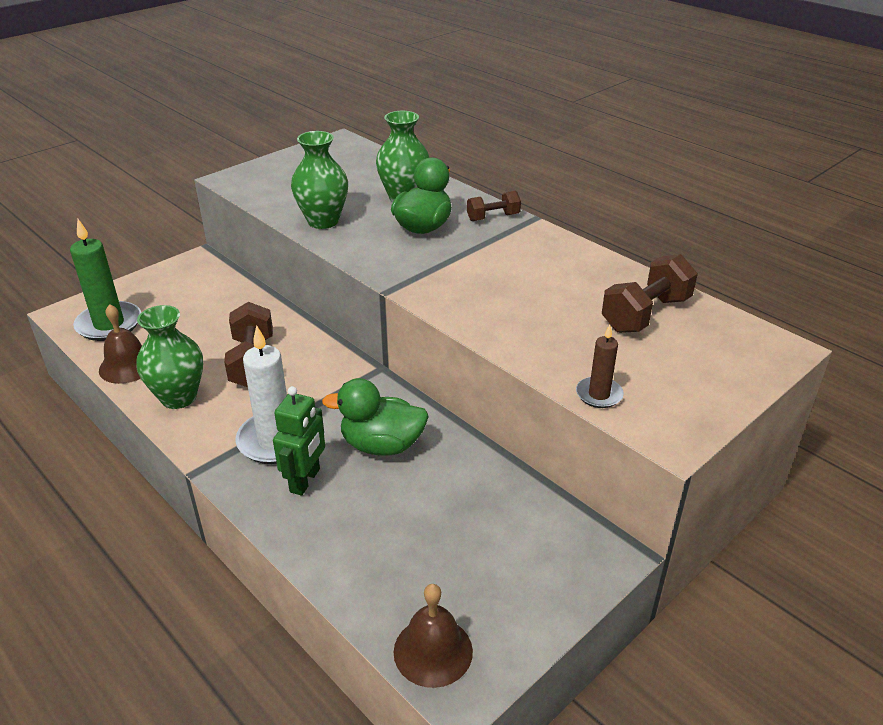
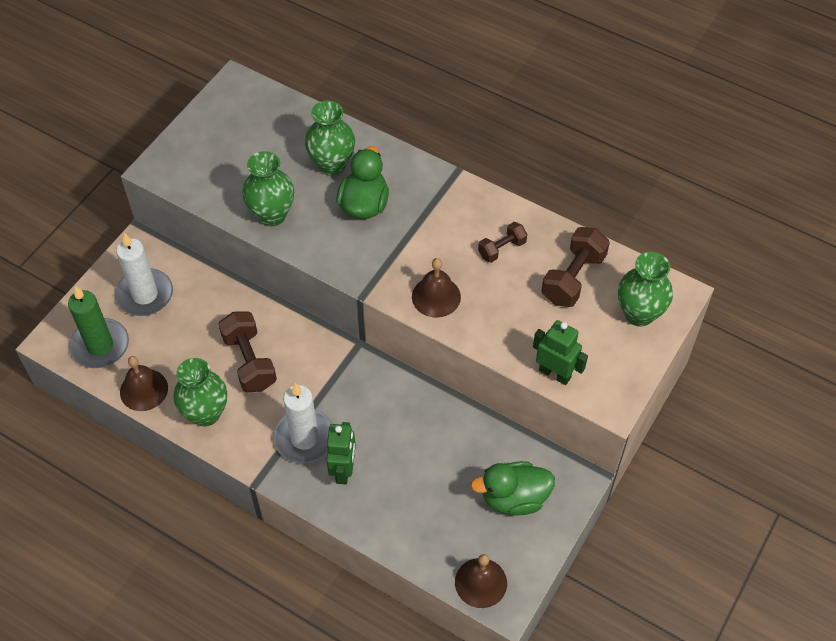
camera: 15 degrees left, 20 degrees up
green duck [322,378,429,456] -> green duck moved to [471,461,555,516]
brown dumbbell [467,191,521,221] -> brown dumbbell moved to [478,222,527,263]
brown candle [576,325,624,408] -> green robot [533,320,588,385]
none -> white candle [115,233,173,316]
none -> brown bell [412,258,461,318]
none -> green vase [618,252,673,327]

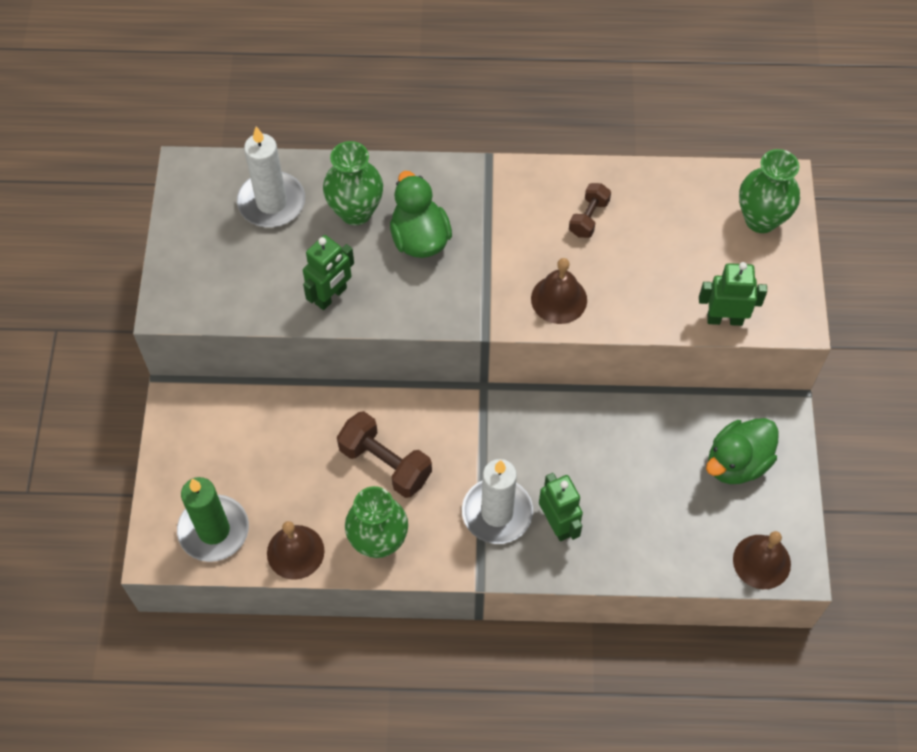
camera: 30 degrees left, 5 degrees up
white candle [115,233,173,316] -> white candle moved to [237,126,305,227]
green vase [242,151,294,226] -> green robot [303,235,354,310]
brown dumbbell [541,227,610,307] -> none

